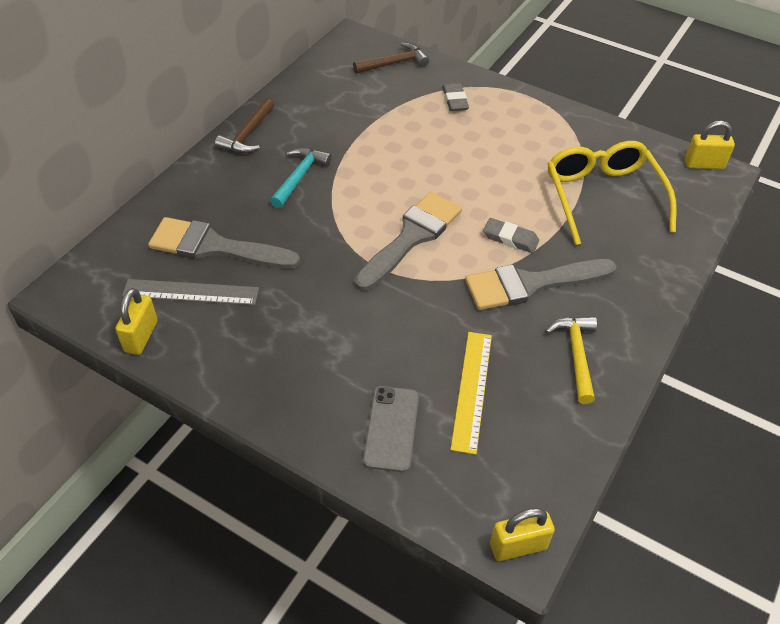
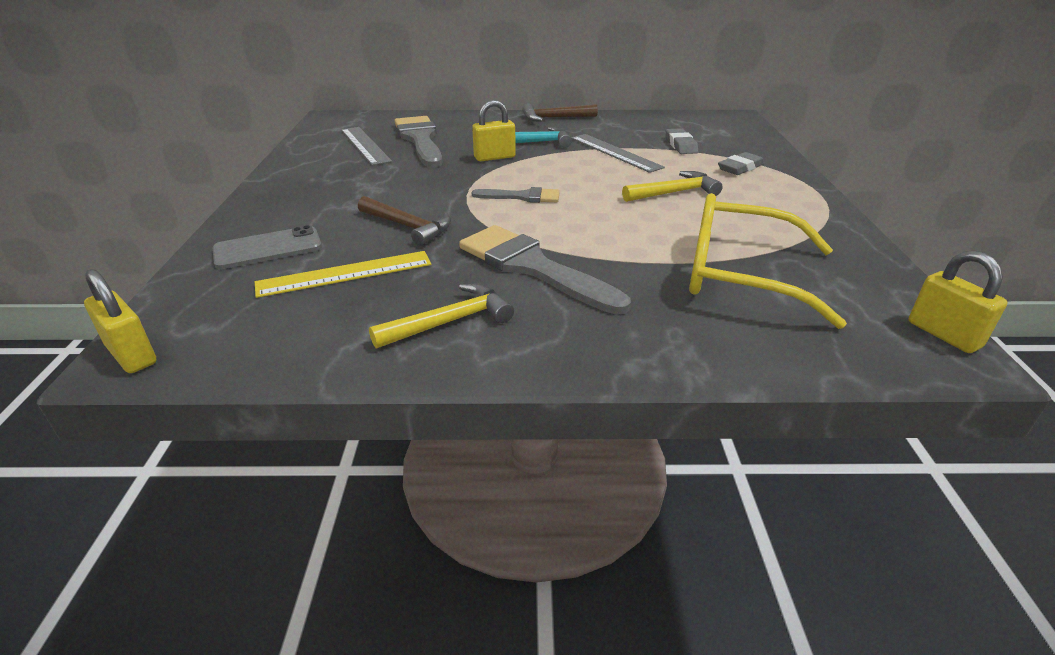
camera: 60 degrees right, 15 degrees down
yellow padlock [115,288,158,355] -> yellow padlock moved to [472,100,516,161]
brown hammer [353,42,429,74] -> brown hammer moved to [358,196,451,246]
grey brush [354,192,462,291] -> grey brush [472,187,560,203], size x0.54
grey eraser [483,218,539,253] -> grey eraser moved to [666,128,698,154]
yellow glasses [547,141,677,245] -> yellow glasses turned 120 degrees counterclockwise [689,193,847,329]
none -> grey ruler [571,134,665,173]
none -> yellow hammer [622,171,723,202]

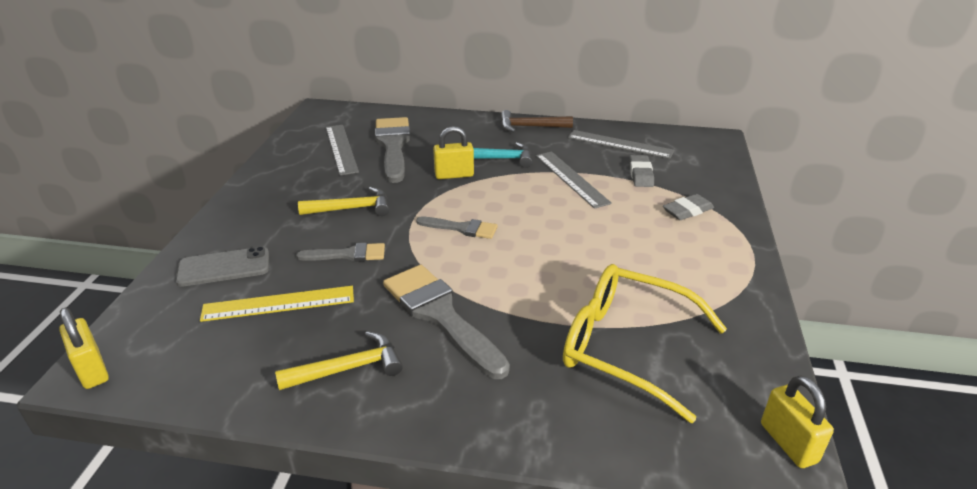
camera: 10 degrees right, 0 degrees up
brown hammer [358,196,451,246] -> grey brush [296,243,385,262]
yellow hammer [622,171,723,202] -> yellow hammer moved to [298,187,389,216]
none -> grey ruler [568,130,675,159]

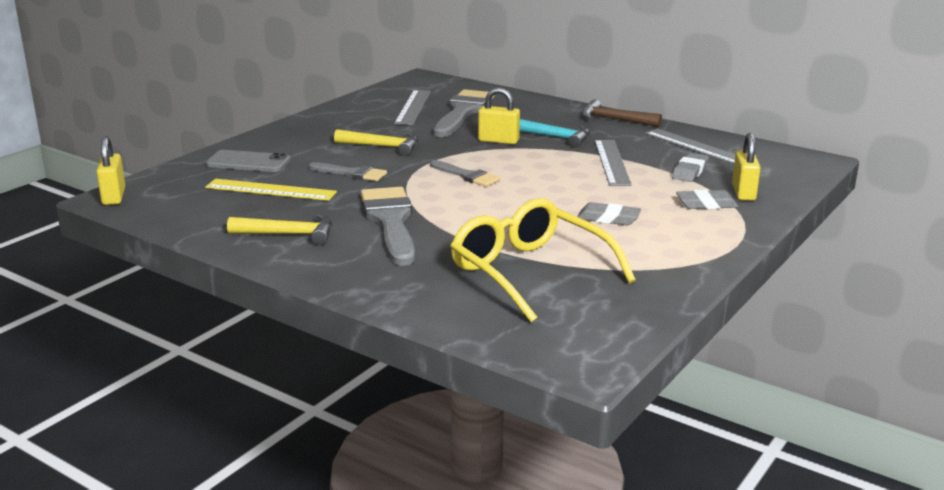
camera: 25 degrees right, 10 degrees down
yellow padlock [761,375,834,468] -> yellow padlock moved to [732,133,760,201]
none -> grey eraser [578,202,641,225]

